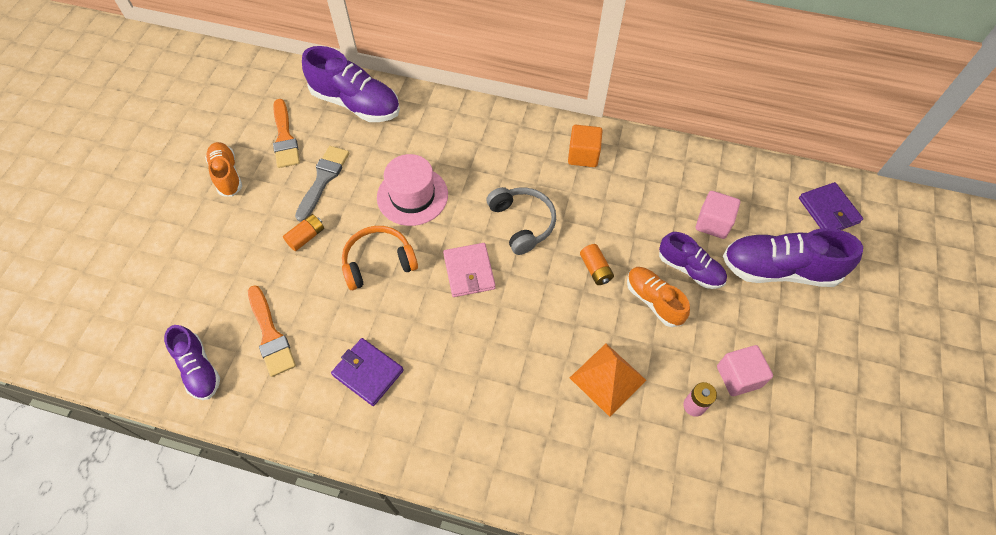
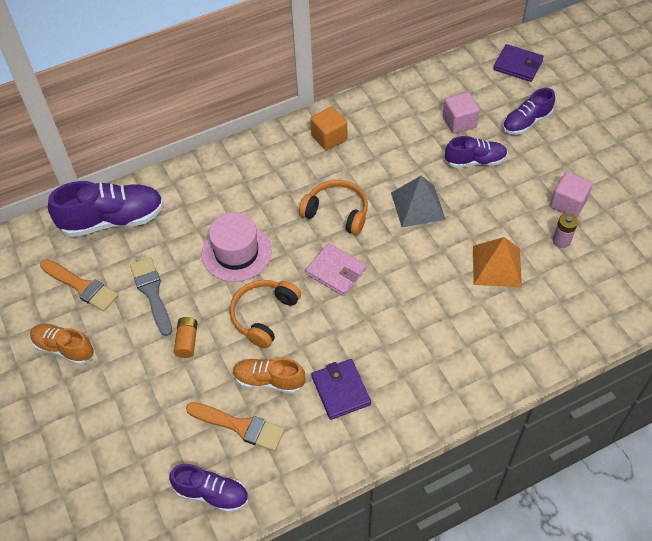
camera: 40 degrees left, 5 degrees down
purple wallet [331,338,404,406] -> purple wallet turned 75 degrees clockwise [312,359,371,420]
grey headphones [486,187,556,255] -> orange headphones [299,180,368,235]
orange battery [580,244,614,285] -> grey pyramid [391,176,446,227]
orange shoe [627,267,690,327] -> orange shoe moved to [233,358,305,394]
purple shoe [723,228,863,287] -> purple shoe [503,88,555,135], size x0.61

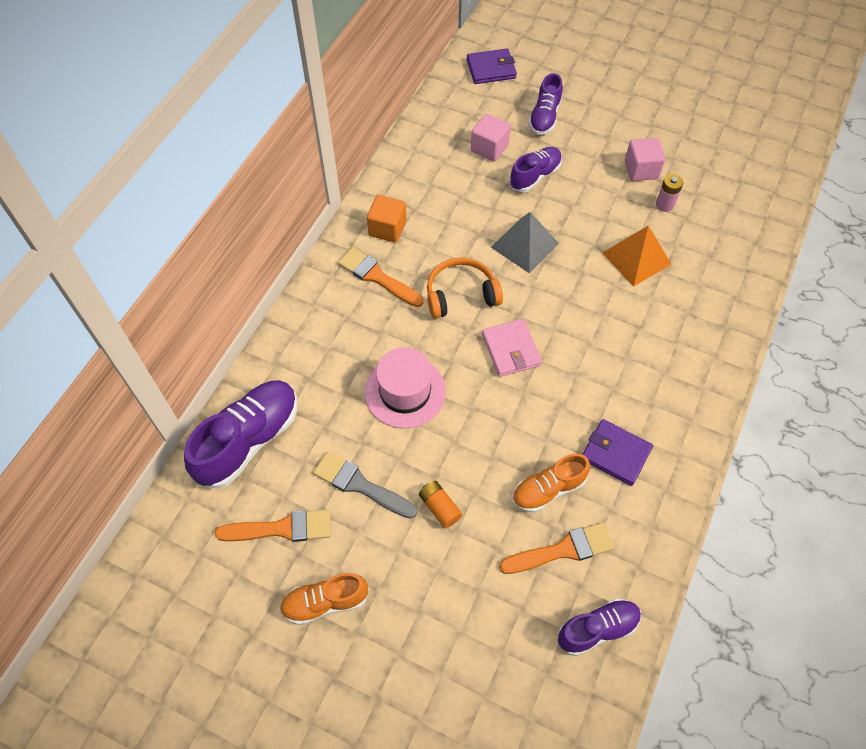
camera: 40 degrees left, 5 degrees up
orange headphones [230,280,301,348] -> none
pink wallet [305,243,367,296] -> pink wallet turned 75 degrees clockwise [482,319,542,377]
none -> orange brush [338,247,424,307]

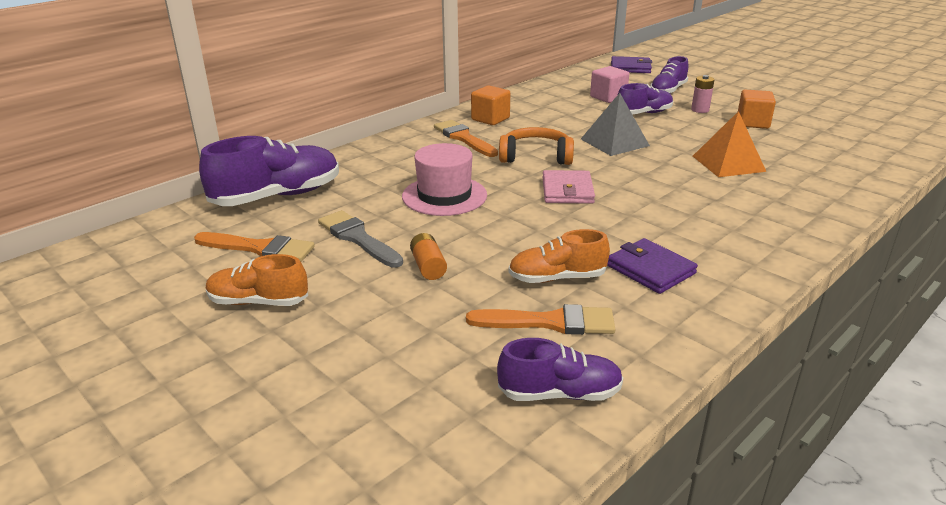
camera: 20 degrees right, 30 degrees down
pink cube [625,138,665,181] -> orange cube [738,90,776,129]
pink battery [656,174,683,212] -> pink battery moved to [691,75,715,113]

